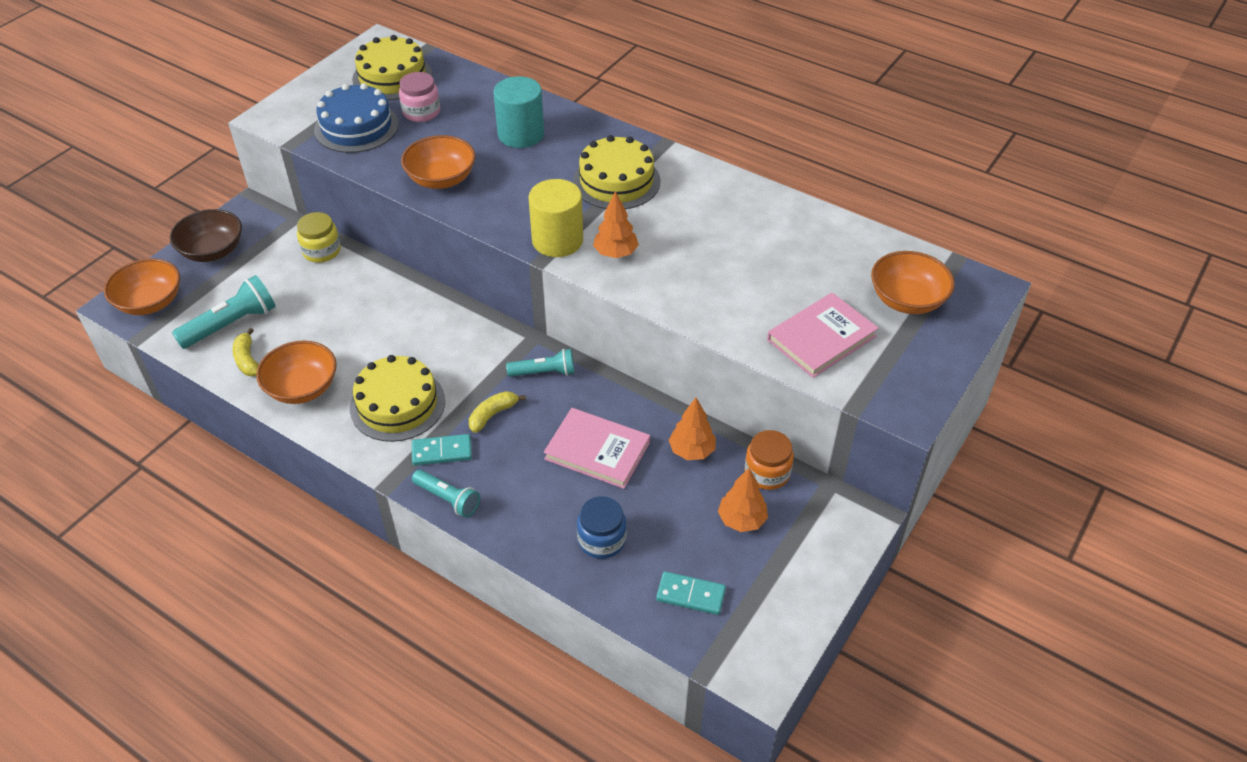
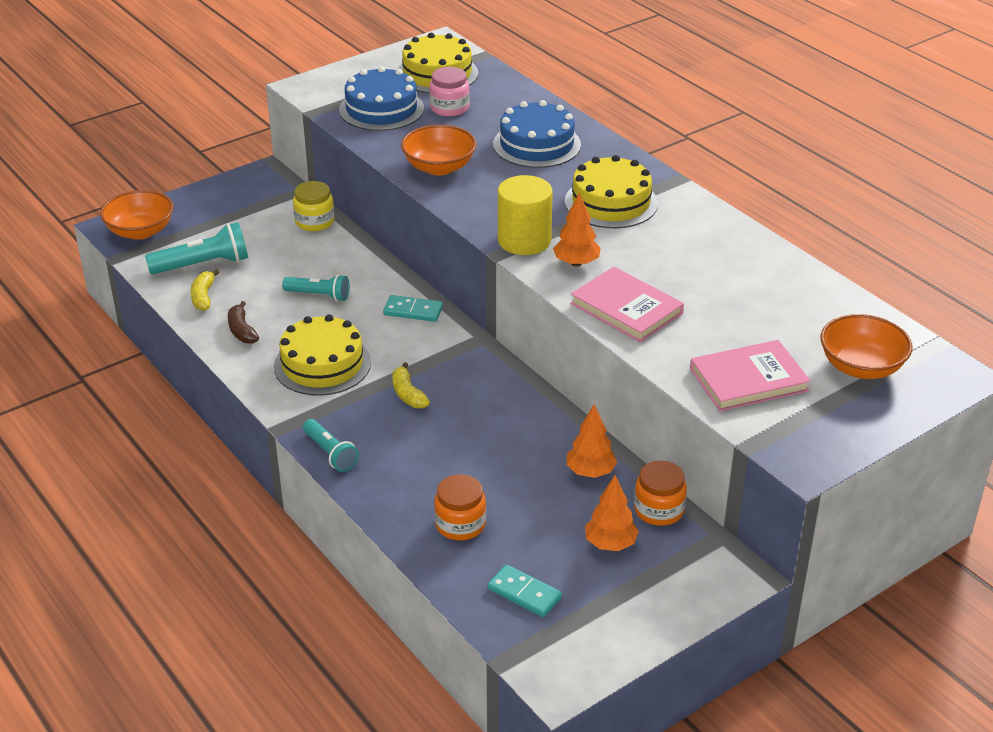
camera: 20 degrees right, 10 degrees down
brown bowl [170,209,242,262] -> none
orange bowl [256,341,337,404] -> brown banana [228,301,259,344]
turquoise domino [412,434,472,466] -> turquoise domino moved to [383,295,443,322]
yellow banana [469,391,526,433] -> yellow banana turned 90 degrees counterclockwise [392,362,430,408]
turquoise cylinder [494,76,544,148] -> blue cake [493,100,581,168]
turquoise flashlight [506,349,574,377] -> turquoise flashlight moved to [282,274,350,301]
pink book [544,408,650,489] -> pink book moved to [570,267,684,342]
blue jar [577,496,627,559] -> orange jar [434,474,486,540]

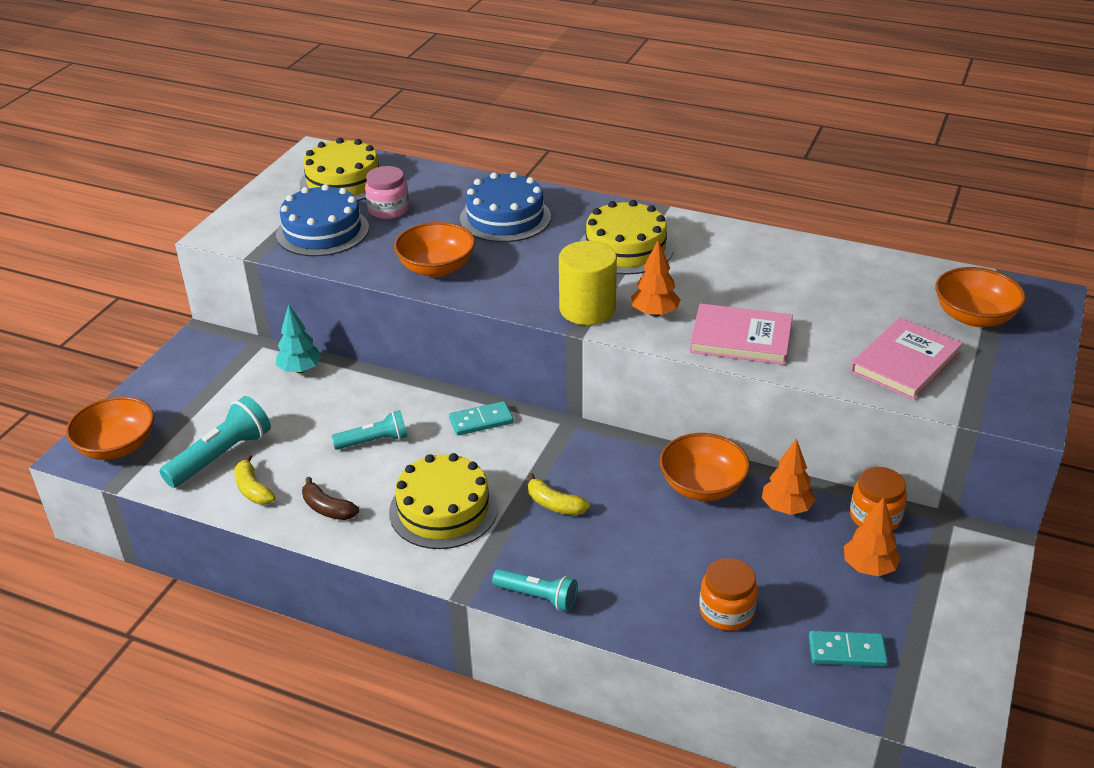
camera: 30 degrees left, 0 degrees up
yellow jar [293,181,335,231] -> turquoise tree [276,305,322,373]
none -> orange bowl [660,433,750,501]

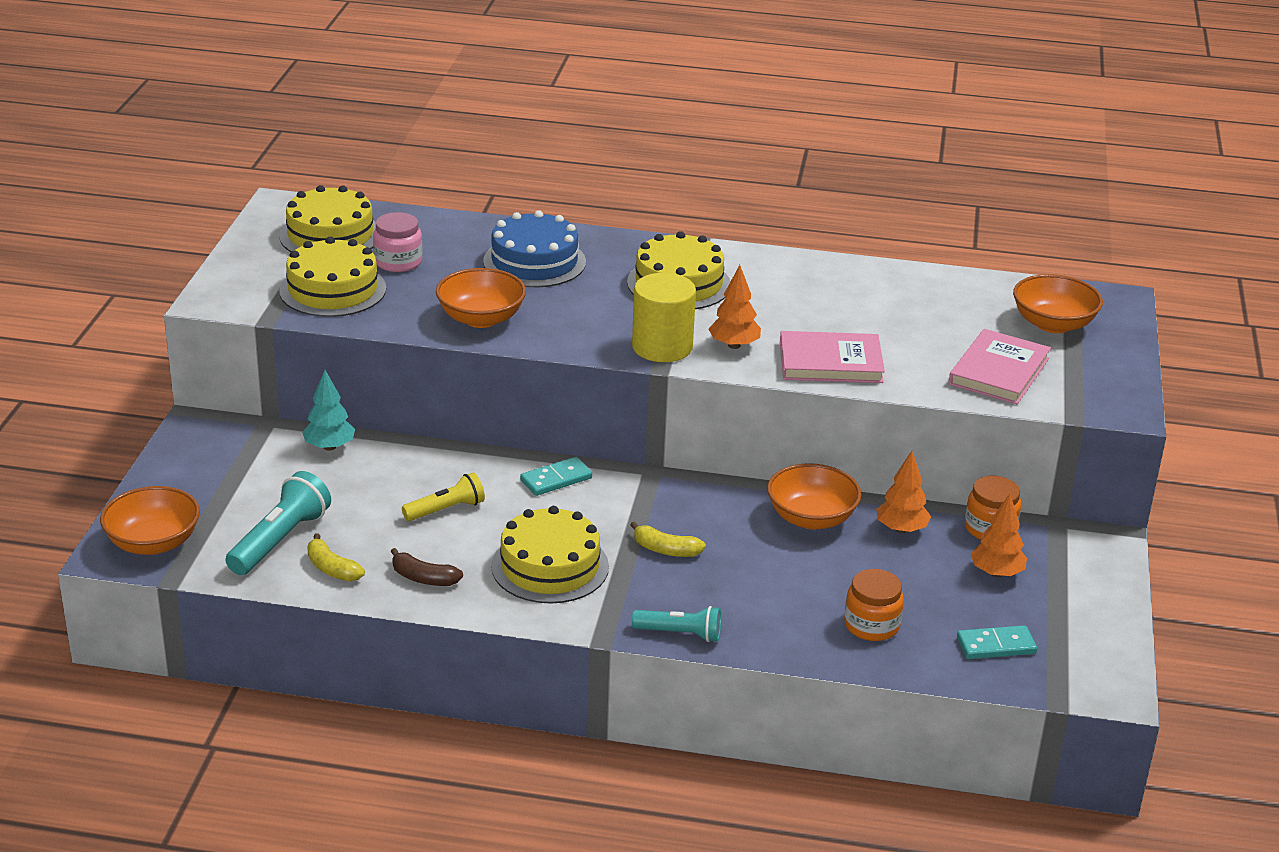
camera: 15 degrees left, 5 degrees down
blue cake [276,184,369,256] -> yellow cake [279,237,386,317]
turquoise flashlight [331,410,407,450] -> yellow flashlight [402,472,485,521]

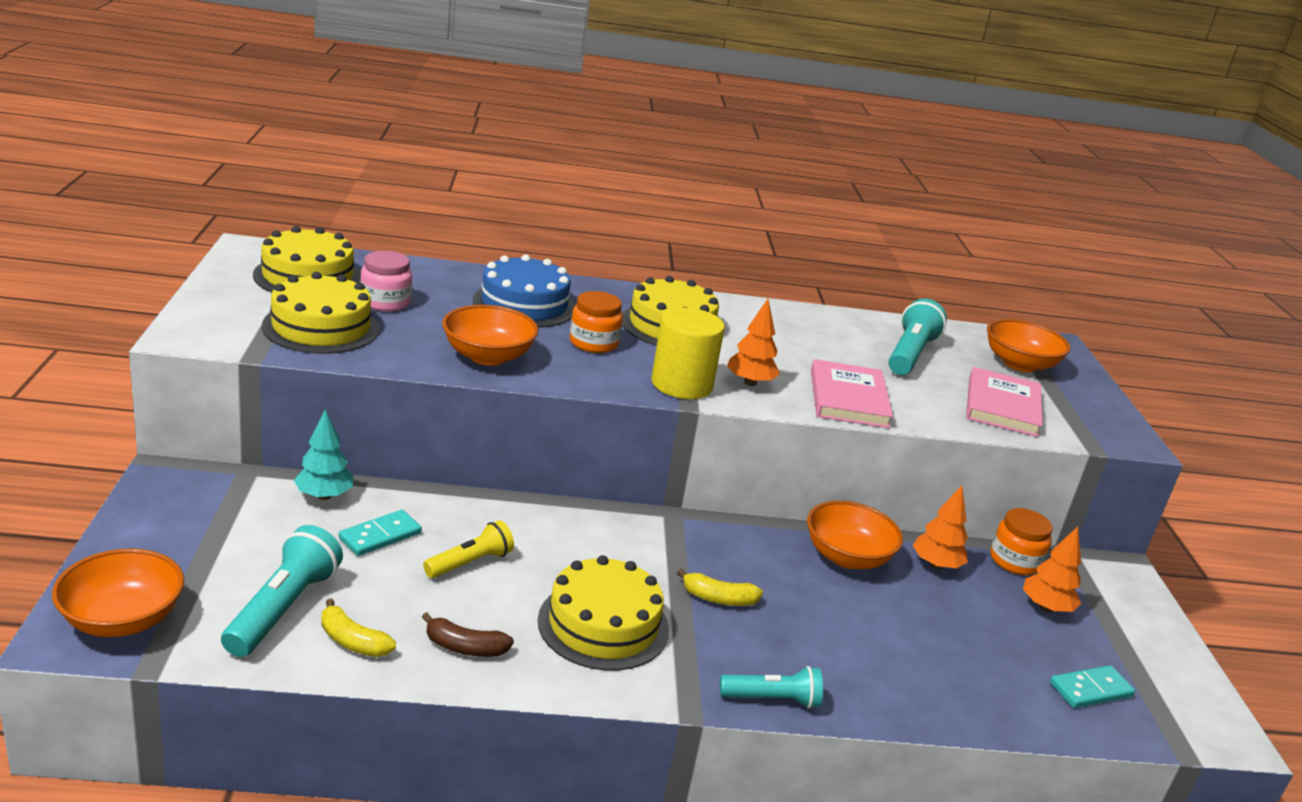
camera: 15 degrees left, 5 degrees down
turquoise domino [520,457,592,496] -> turquoise domino moved to [339,510,422,556]
pink book [780,331,885,383] -> pink book turned 75 degrees counterclockwise [811,359,893,428]
orange jar [844,569,904,641] -> orange jar moved to [570,291,623,353]
none -> turquoise flashlight [888,299,947,375]

